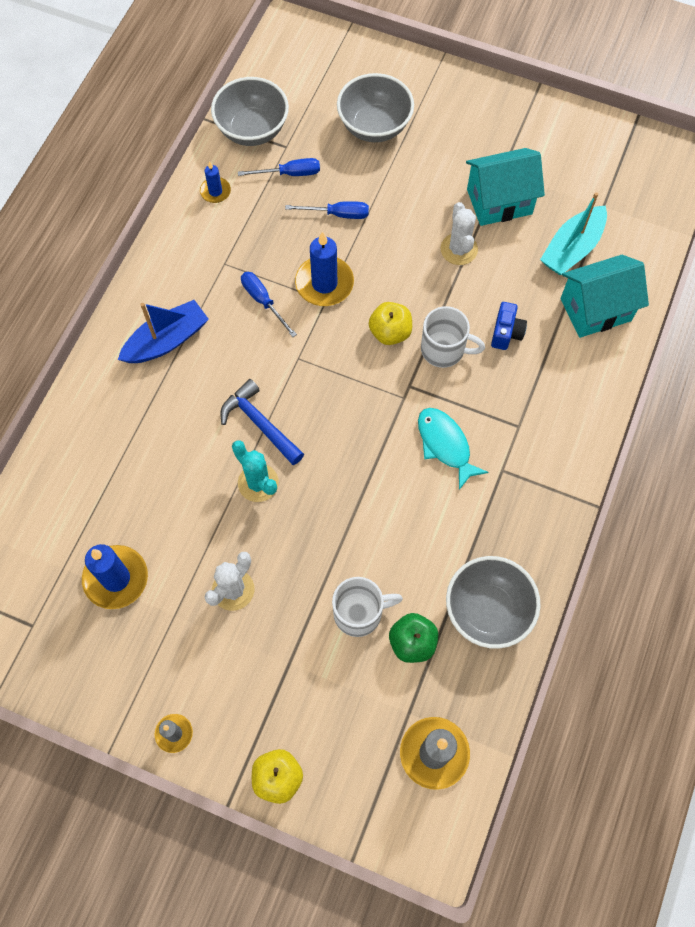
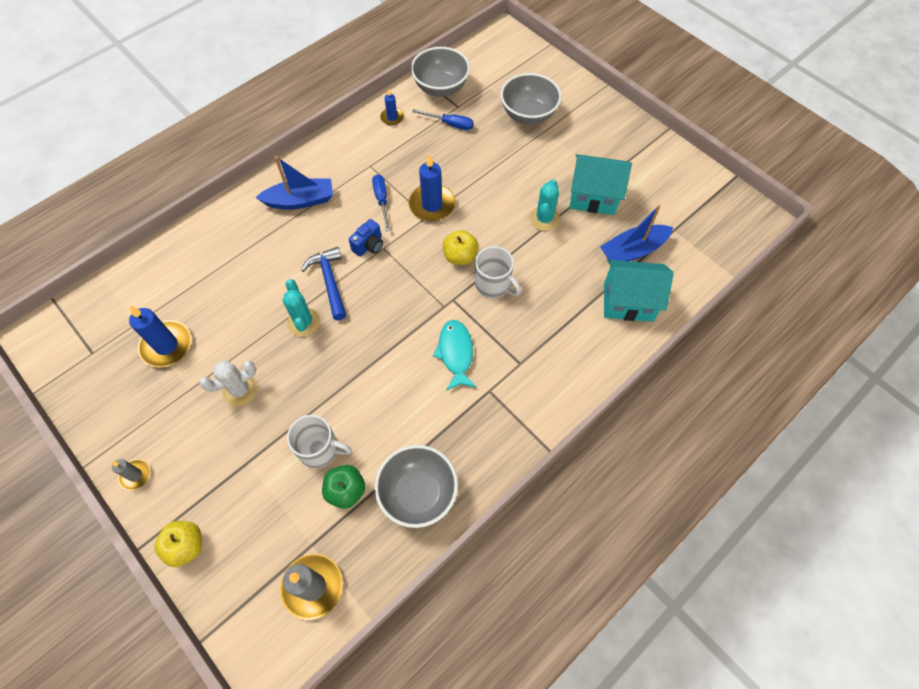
camera: 25 degrees right, 5 degrees down
blue screwdriver [285,201,369,219] -> none
white cactus [441,202,478,265] -> turquoise cactus [529,179,560,231]
blue camera [491,302,527,350] -> blue camera moved to [349,219,383,257]
turquoise boat [540,192,607,275] -> blue boat [600,205,673,261]

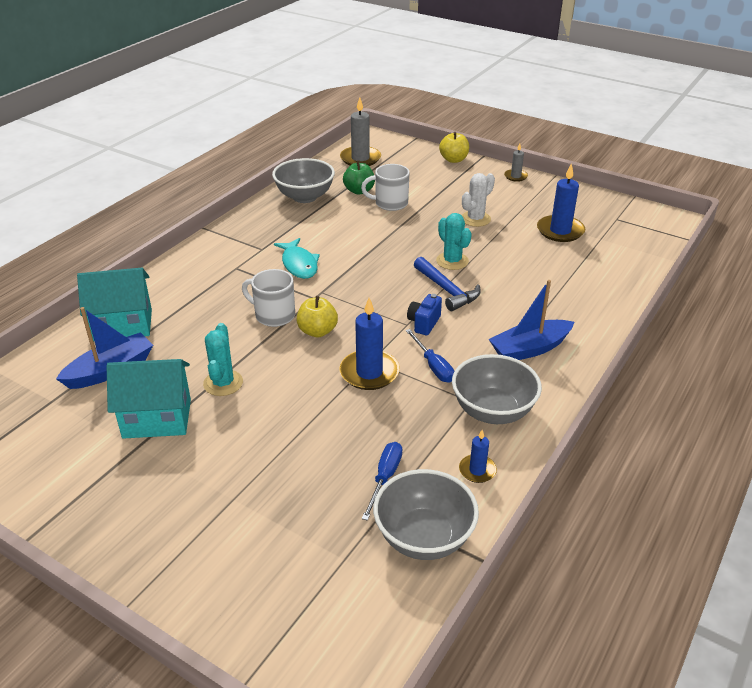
camera: 165 degrees right, 25 degrees down
blue screwdriver [412,109,474,130] -> blue screwdriver turned 105 degrees clockwise [362,442,403,521]
grey bowl [500,73,562,125] -> grey bowl moved to [452,354,542,424]

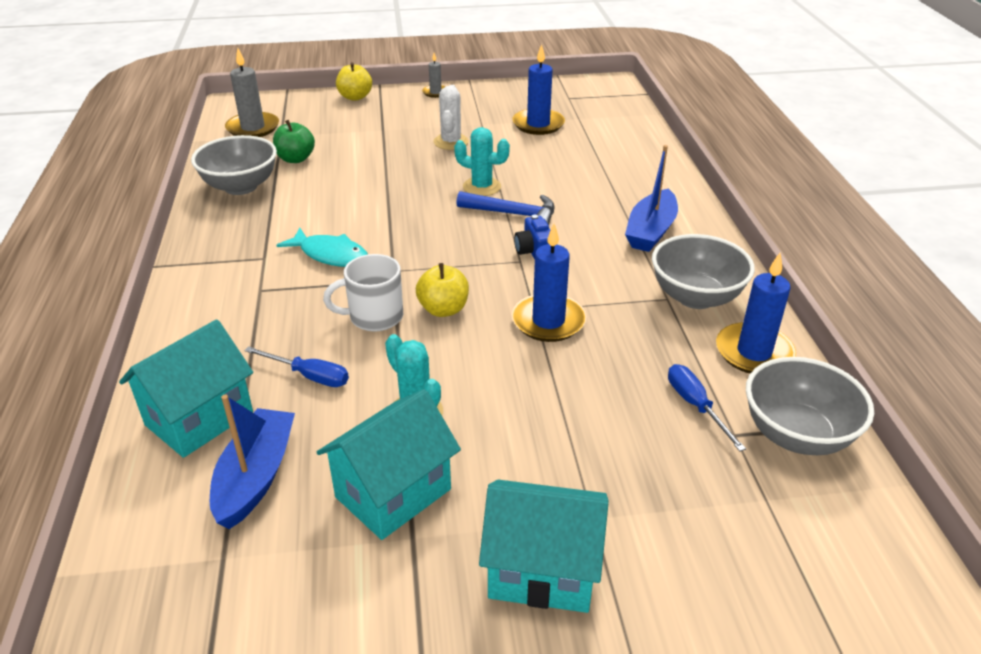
camera: 40 degrees left, 0 degrees up
white mug [361,164,410,211] -> none
blue screwdriver [406,329,454,382] -> blue screwdriver moved to [244,346,349,387]
blue candle [459,430,497,483] -> blue candle [716,253,796,374], size x1.82
none -> turquoise house [479,480,609,613]

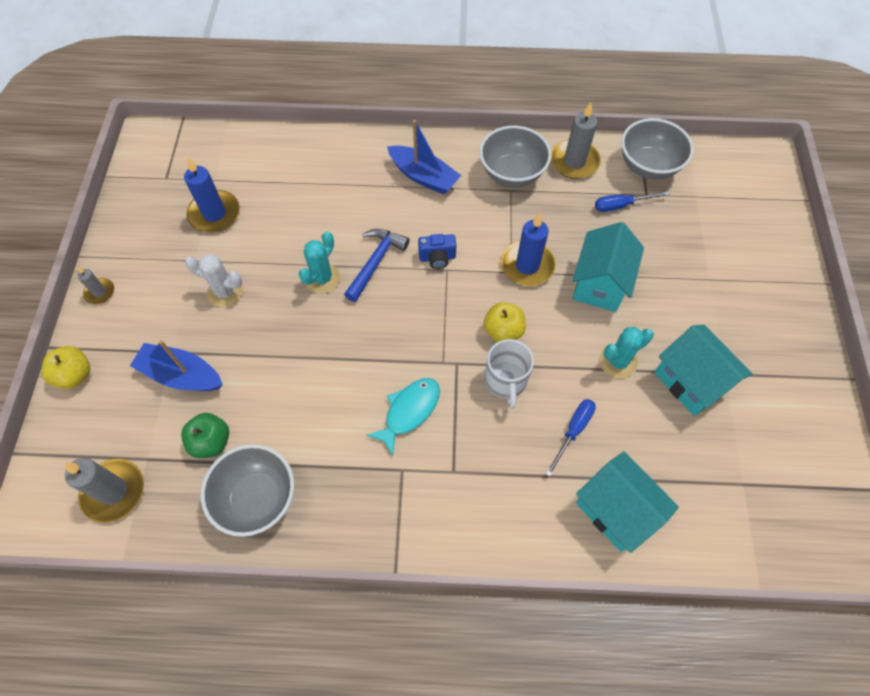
camera: 80 degrees left, 25 degrees up
blue boat [210,395,295,529] -> blue boat moved to [130,340,223,391]
turquoise house [479,480,609,613] -> turquoise house moved to [572,222,644,312]
blue candle [716,253,796,374] -> grey candle [551,102,601,179]

